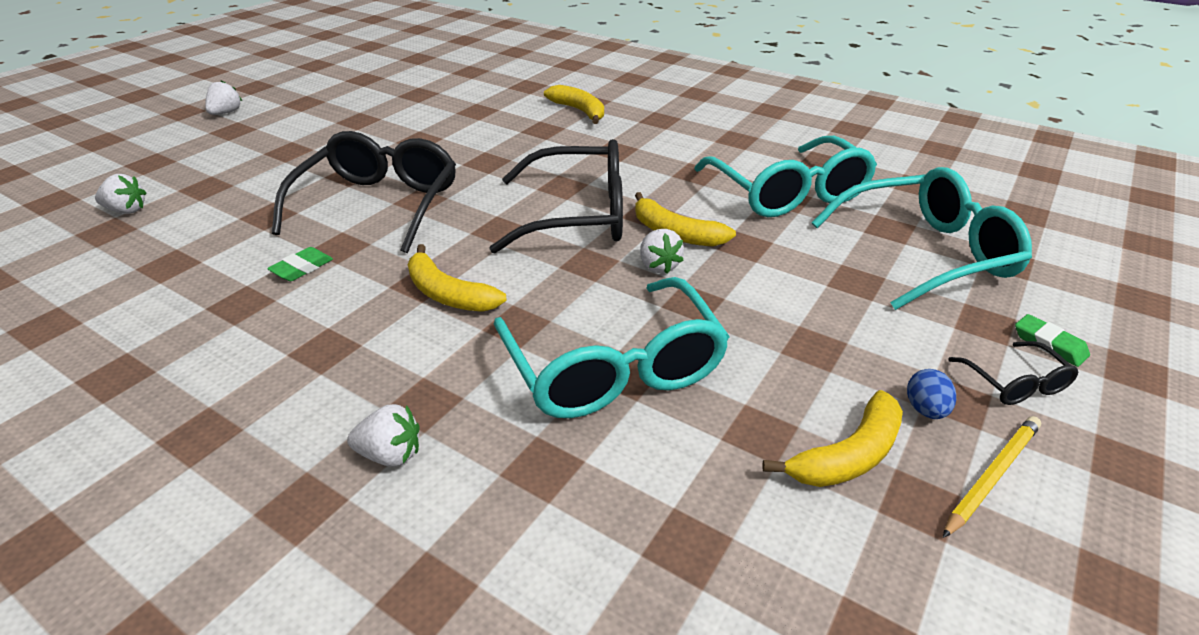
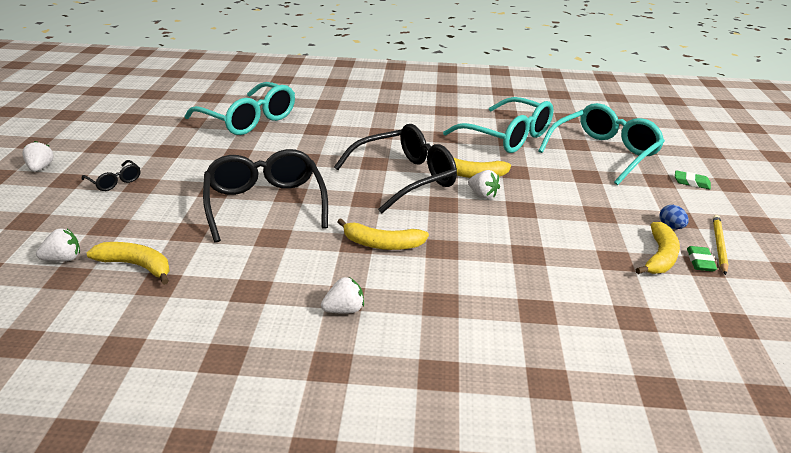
camera: 30 degrees left, 5 degrees down
green eraser [267,247,333,281] -> green eraser moved to [687,246,717,271]
white strawberry [347,404,420,467] -> white strawberry moved to [321,277,364,314]
turquoise glasses [494,277,730,418] -> turquoise glasses moved to [185,82,295,135]
yellow banana [544,85,604,124] -> yellow banana moved to [87,242,170,285]
black glasses [948,341,1078,405] -> black glasses moved to [82,160,140,191]

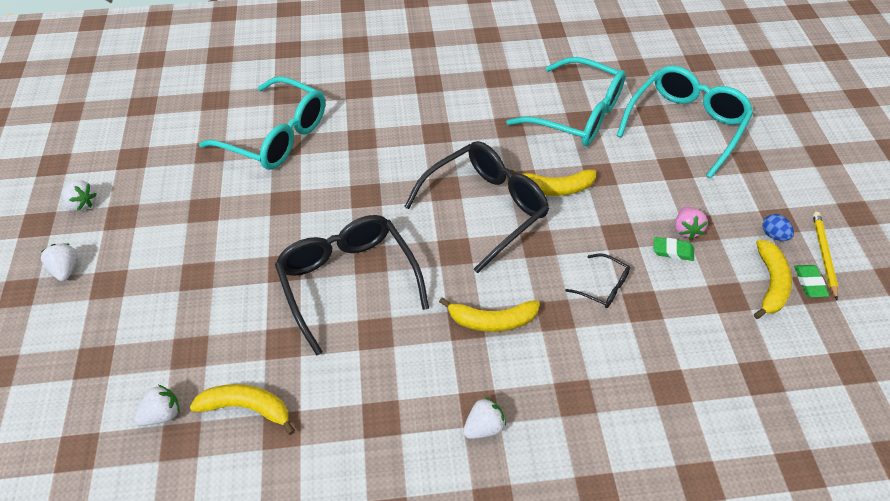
camera: 10 degrees left, 20 degrees up
black glasses [82,160,140,191] -> black glasses moved to [565,253,630,308]
white strawberry [468,170,500,199] -> white strawberry moved to [62,180,97,211]
green eraser [675,170,711,189] -> green eraser moved to [654,237,694,261]
none -> pink strawberry [675,206,708,240]

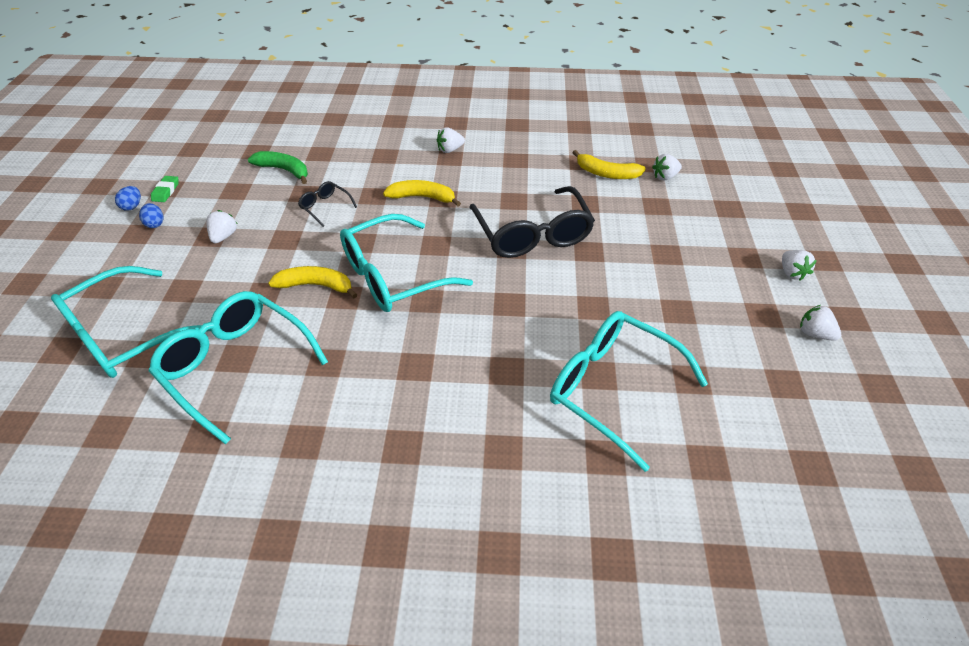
camera: 170 degrees left, 5 degrees down
black glasses [404,141,549,273] -> turquoise glasses [340,214,473,312]
green eraser [654,237,694,261] -> none
pink strawberry [675,206,708,240] -> white strawberry [206,210,237,243]
yellow banana [754,239,792,319] -> none
yellow pencil [813,212,838,300] -> blue egg [115,186,141,211]
none -> green banana [248,151,308,184]

